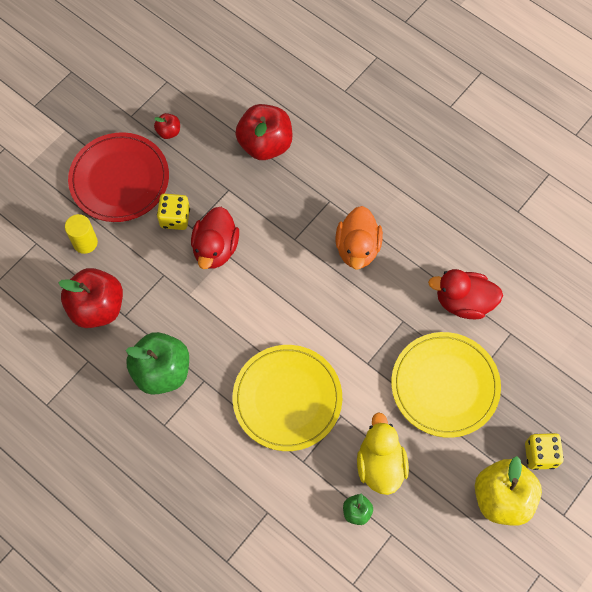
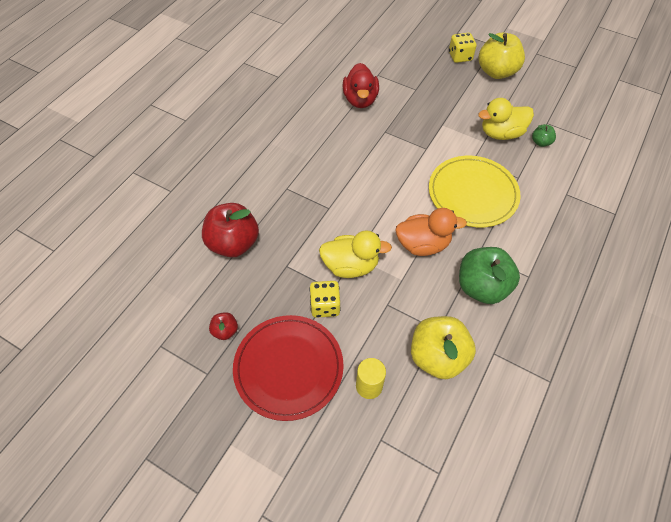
camera: 100 degrees left, 10 degrees down
red apple [58,268,123,328] -> yellow apple [411,316,476,379]
red duck [191,207,239,269] -> yellow duck [319,230,392,278]
orange duck [335,206,383,270] -> orange duck moved to [395,208,467,256]
yellow plate [391,332,501,438] -> none

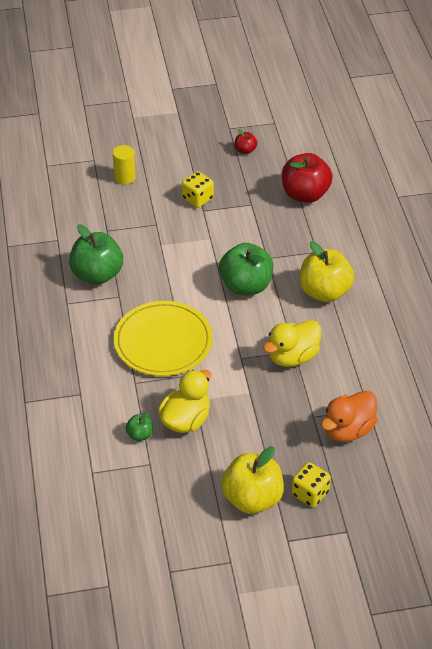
camera: 140 degrees right, 10 degrees down
red plate [233,315,344,421] -> none
yellow duck [319,230,392,278] -> yellow duck moved to [263,320,321,367]
red duck [343,63,379,108] -> none
orange duck [395,208,467,256] -> orange duck moved to [321,391,378,442]
yellow apple [411,316,476,379] -> yellow apple moved to [300,241,354,302]
none -> green apple [219,243,273,295]

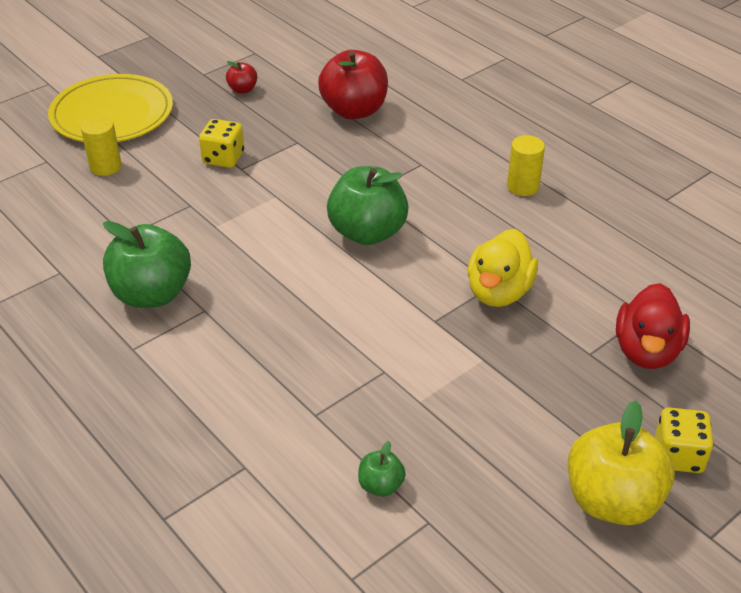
camera: 30 degrees left, 5 degrees down
yellow plate [114,301,213,376] -> yellow plate moved to [48,74,173,142]
yellow duck [158,369,211,433] -> none
yellow apple [300,241,354,302] -> none
orange duck [321,391,378,442] -> red duck [616,283,690,369]
none -> yellow cylinder [507,135,545,196]

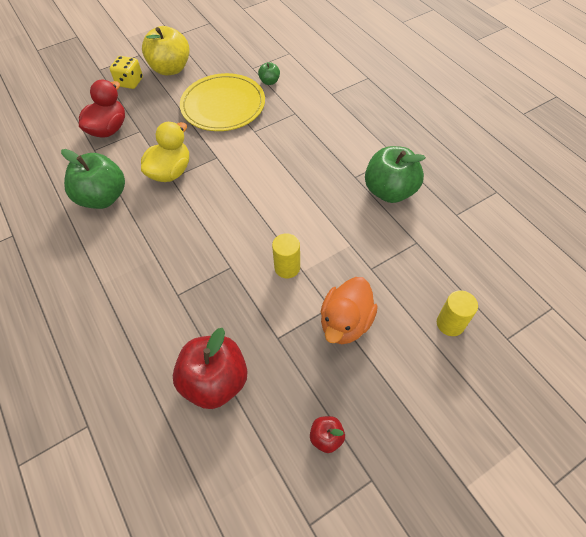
camera: 170 degrees left, 15 degrees up
yellow plate [48,74,173,142] -> yellow plate moved to [180,73,265,131]
yellow dice [199,119,244,168] -> orange duck [321,277,378,344]
green apple [327,166,409,245] -> green apple moved to [61,149,125,209]
yellow cylinder [507,135,545,196] -> yellow cylinder moved to [272,233,300,278]

